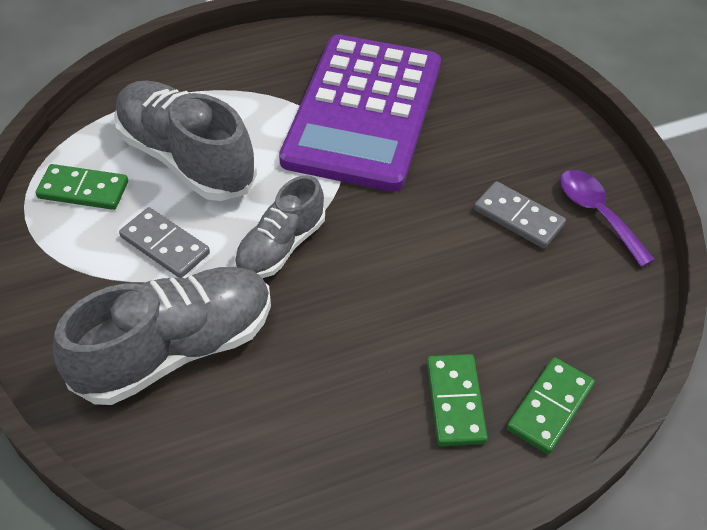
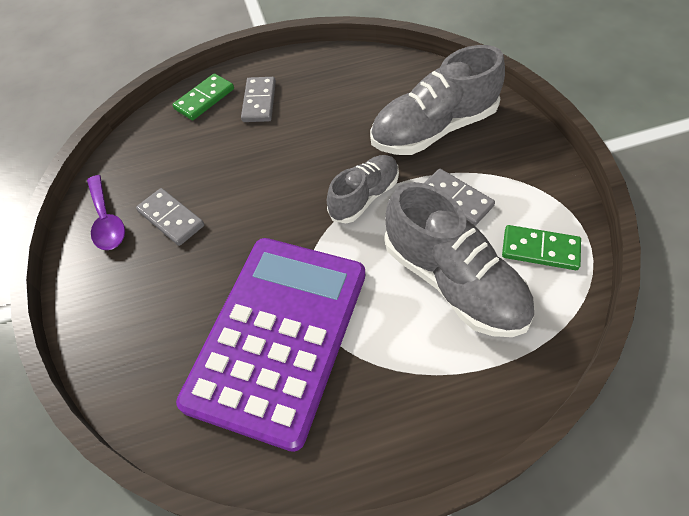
camera: 170 degrees left, 5 degrees up
green domino [427,354,488,446] -> grey domino [241,77,276,122]

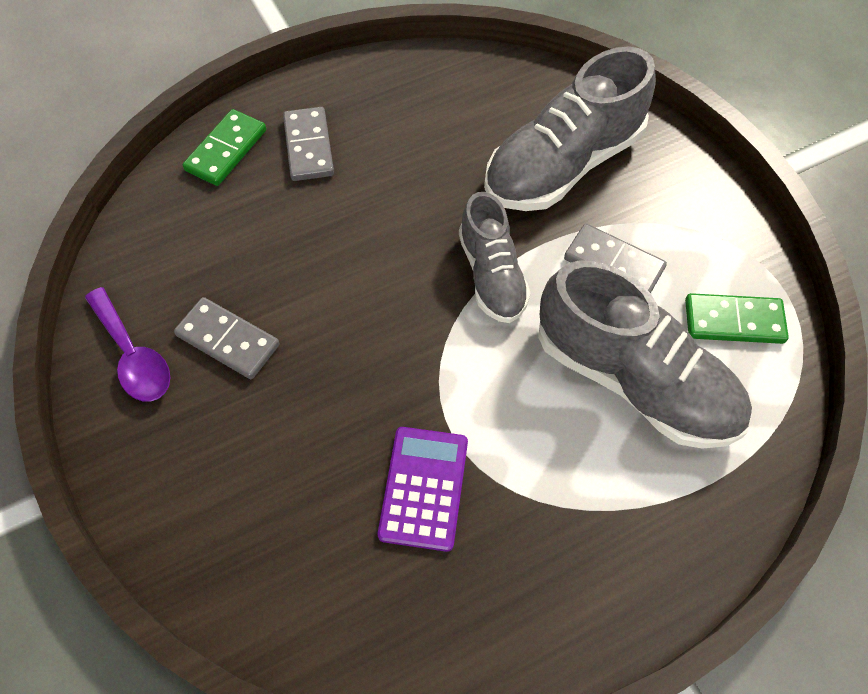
camera: 15 degrees left, 5 degrees up
purple calculator [176,238,365,452] -> purple calculator [378,427,468,552], size x0.44
grey shoe [327,155,399,223] -> grey shoe turned 135 degrees clockwise [459,192,531,323]

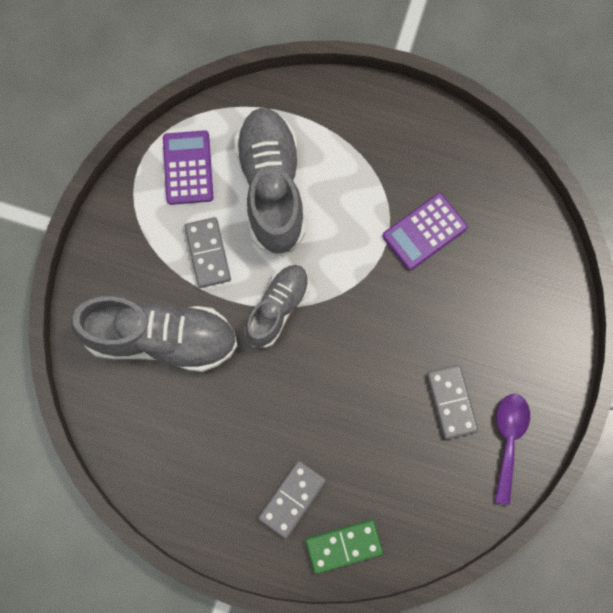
camera: 135 degrees left, 15 degrees up
green domino [685,293,789,344] -> purple calculator [163,130,213,205]

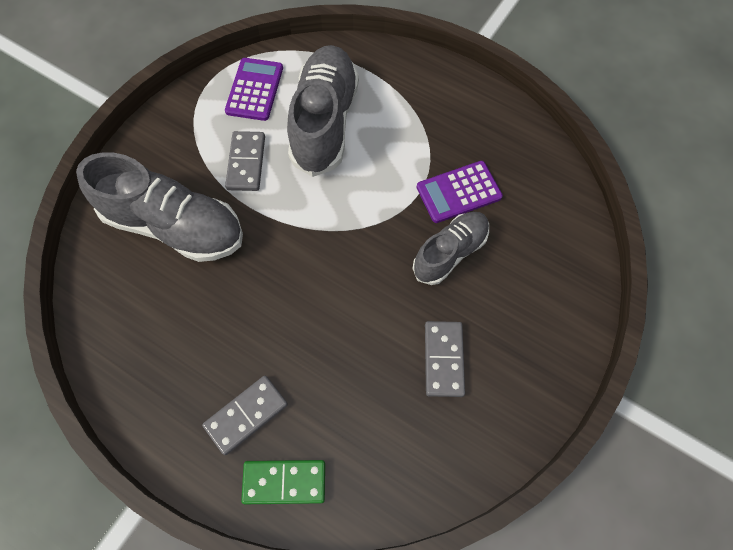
camera: 15 degrees right, 10 degrees down
grey shoe [245,265,309,348] -> grey shoe moved to [412,212,489,285]
purple spoon [495,394,530,505] -> none

